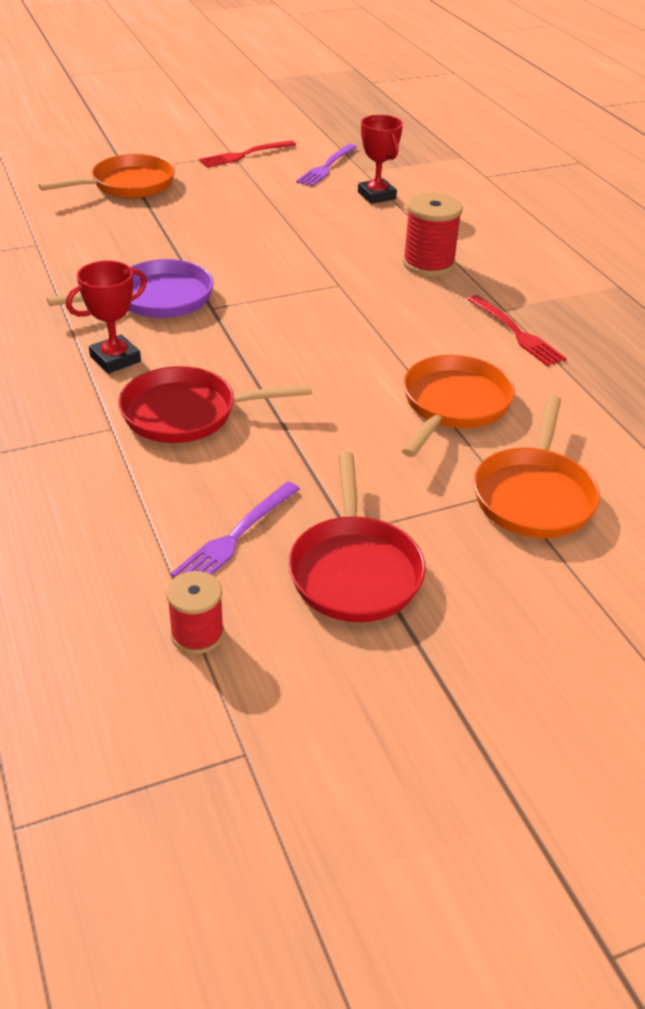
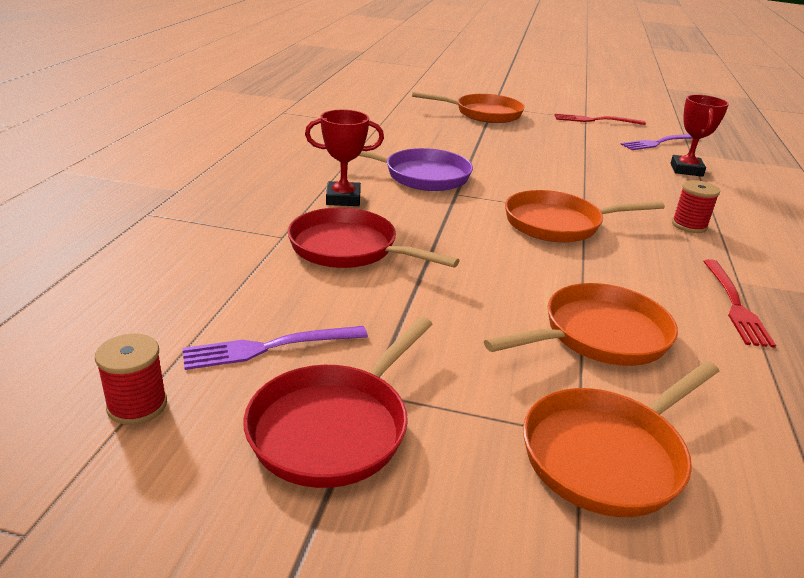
camera: 35 degrees right, 10 degrees down
red spool [403,192,463,276] -> red spool [672,180,720,233], size x0.64
none -> orange pan [505,190,665,243]

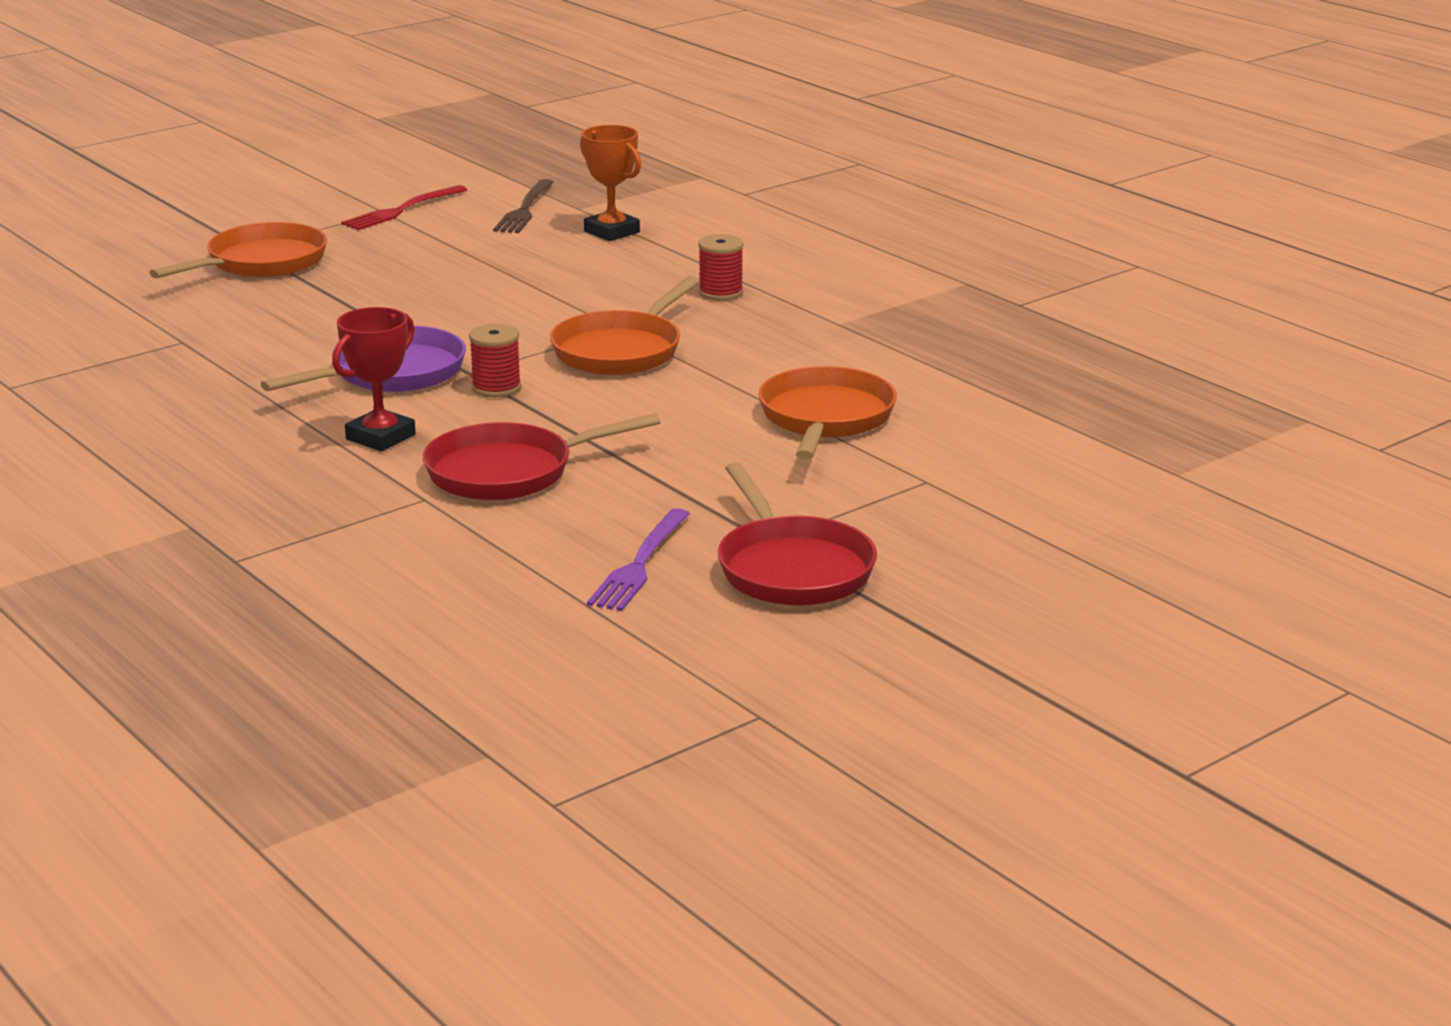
camera: 50 degrees left, 5 degrees down
red spool [95,334,167,425] -> red spool moved to [469,324,521,397]
orange pan [523,361,719,517] -> none
purple fork [620,134,693,150] -> brown fork [493,179,554,233]
red trophy [671,95,729,177] -> orange trophy [580,125,641,241]
red fork [703,259,776,348] -> none

